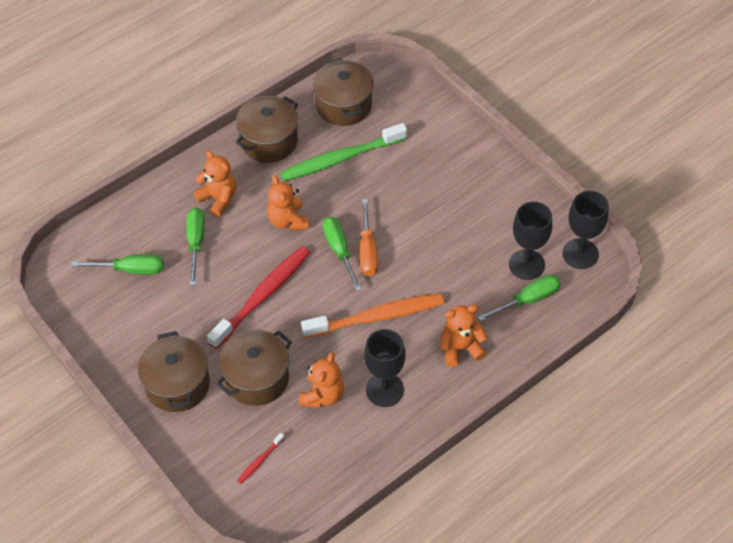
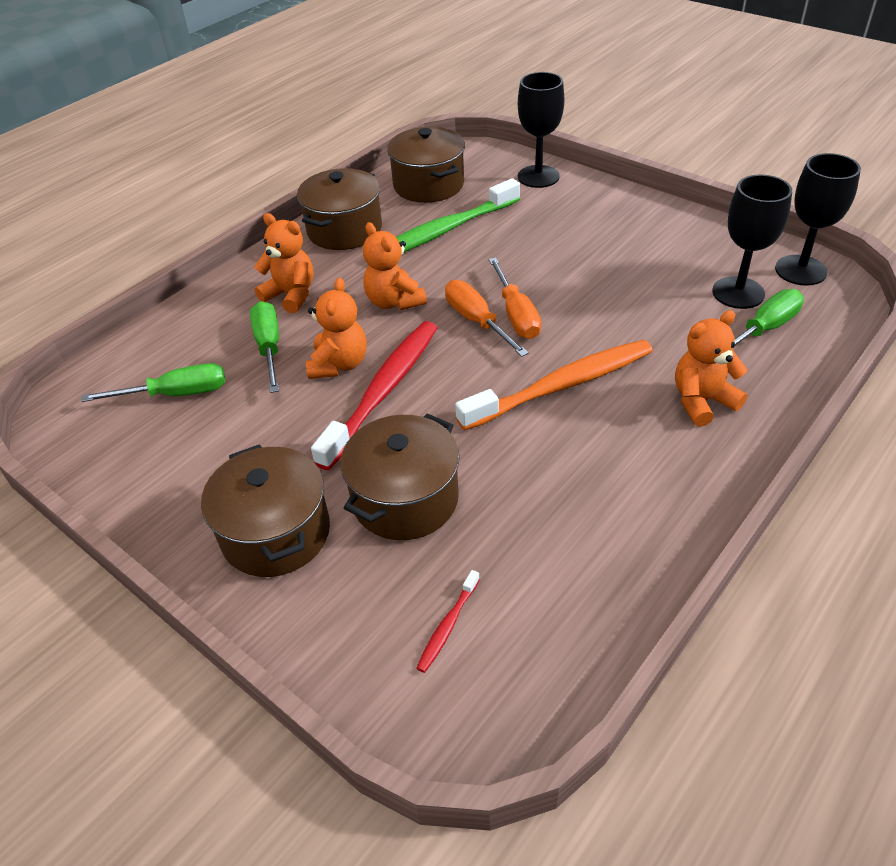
camera: 10 degrees left, 10 degrees down
orange teddy bear [299,352,344,408] -> orange teddy bear moved to [306,278,367,379]
green screwdriver [322,217,362,291] -> orange screwdriver [445,280,529,357]
black goblet [364,329,406,407] -> black goblet moved to [518,72,564,188]

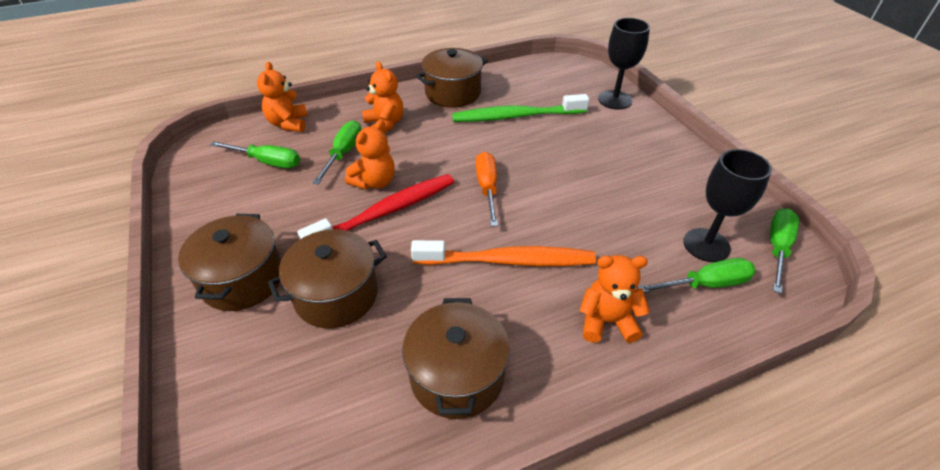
camera: 25 degrees right, 0 degrees up
orange teddy bear [363,222,427,310] -> orange teddy bear moved to [257,62,308,132]
brown pot [387,127,465,203] -> brown pot moved to [402,298,510,419]
red toothbrush [416,570,480,673] -> none
orange screwdriver [489,257,541,339] -> none
black goblet [775,153,861,286] -> green screwdriver [770,208,799,294]

